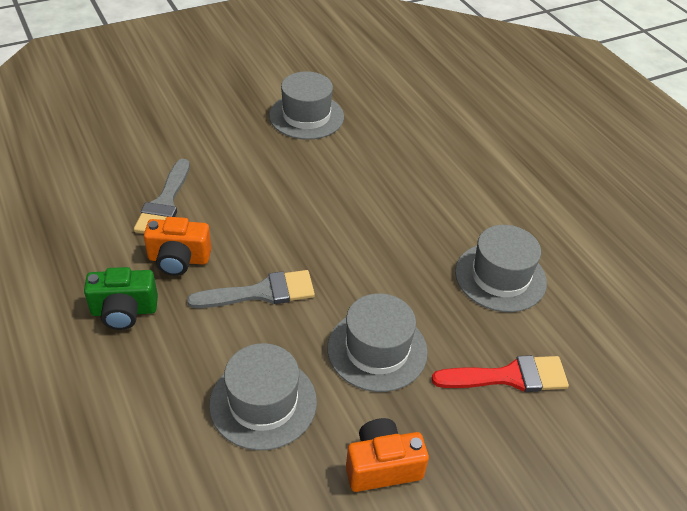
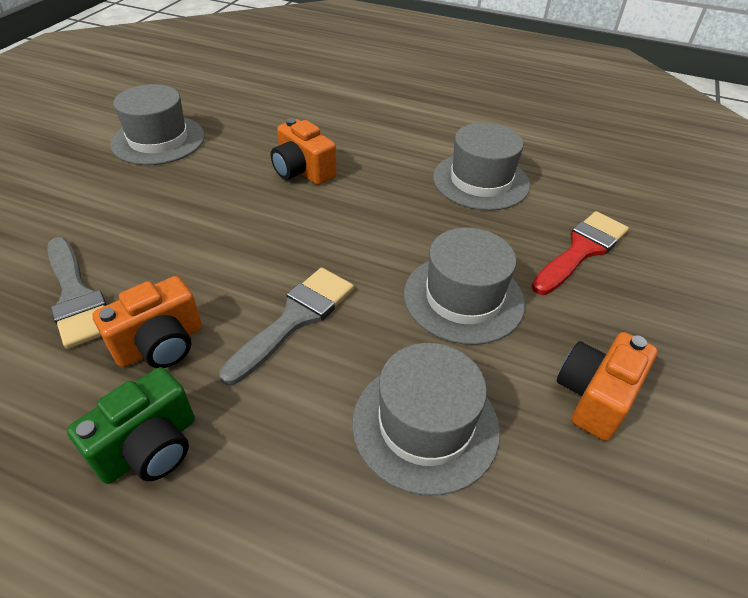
camera: 40 degrees left, 0 degrees up
none -> orange camera [271,118,337,185]

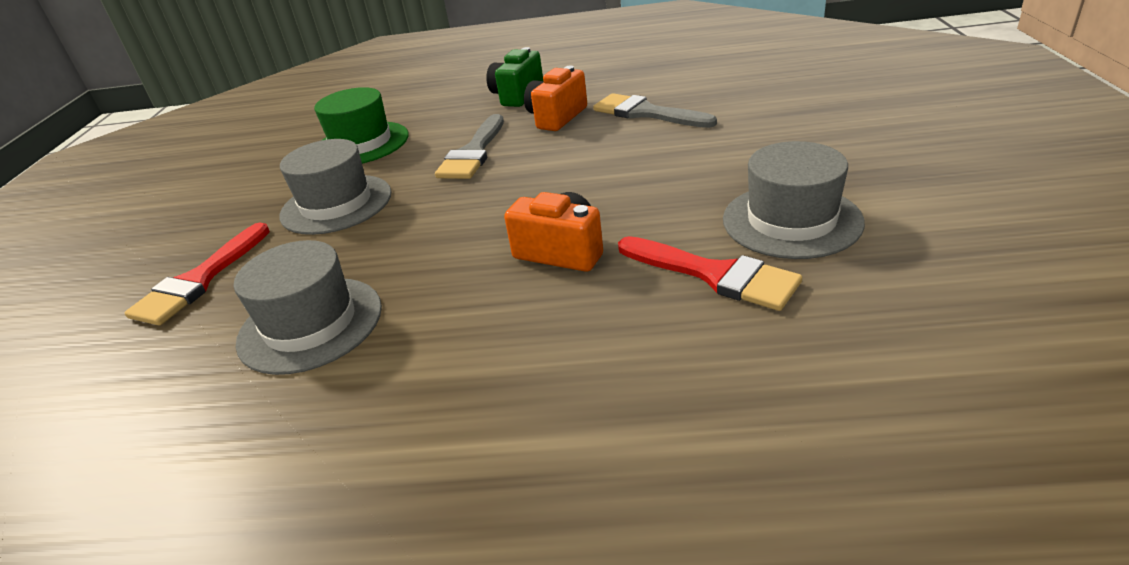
camera: 165 degrees right, 10 degrees down
grey hat [352,343,500,495] -> green hat [314,87,408,164]
orange camera [557,332,657,441] -> none
none -> red brush [618,236,802,311]

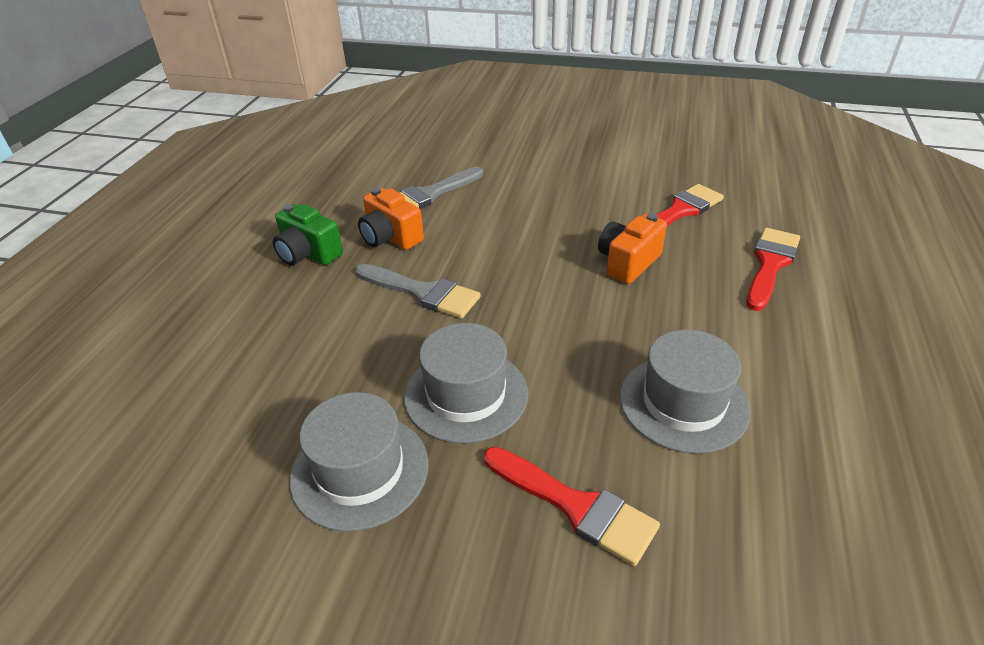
camera: 80 degrees left, 5 degrees up
green hat [314,87,408,164] -> none
grey hat [723,141,865,259] -> grey hat moved to [290,392,429,532]
none -> red brush [746,228,800,311]

